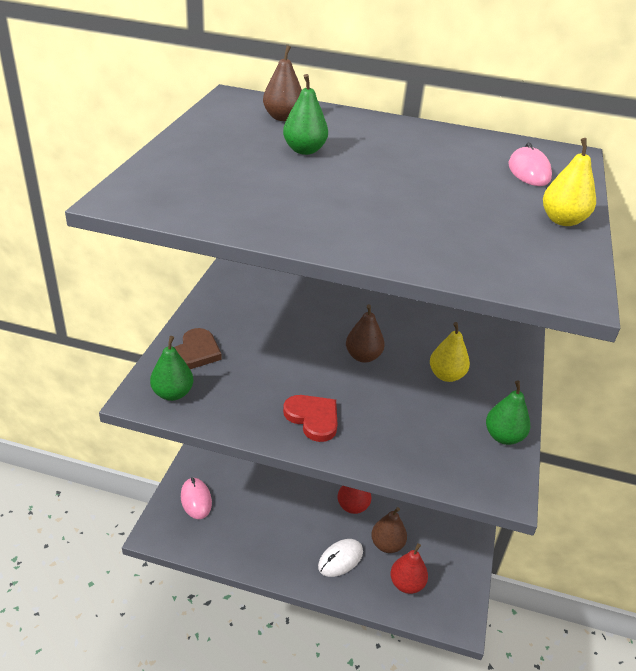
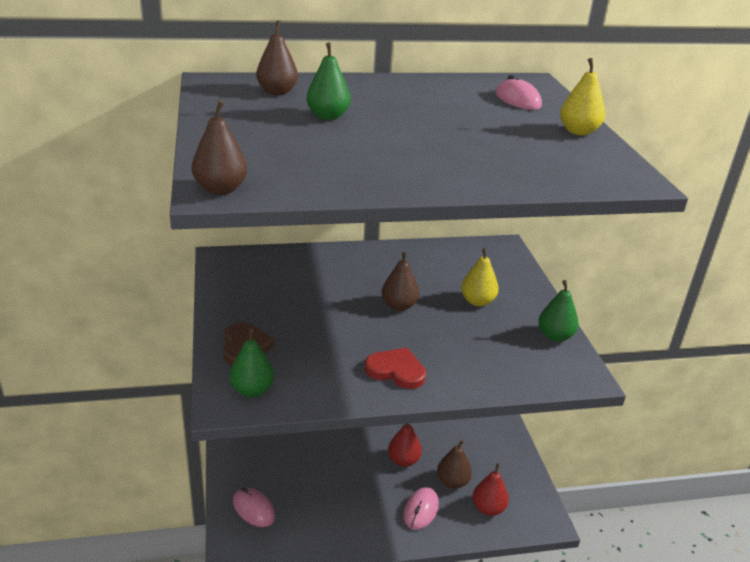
camera: 25 degrees left, 5 degrees down
white mouse [318,539,363,577] -> pink mouse [404,487,439,530]
none -> brown pear [192,100,247,195]

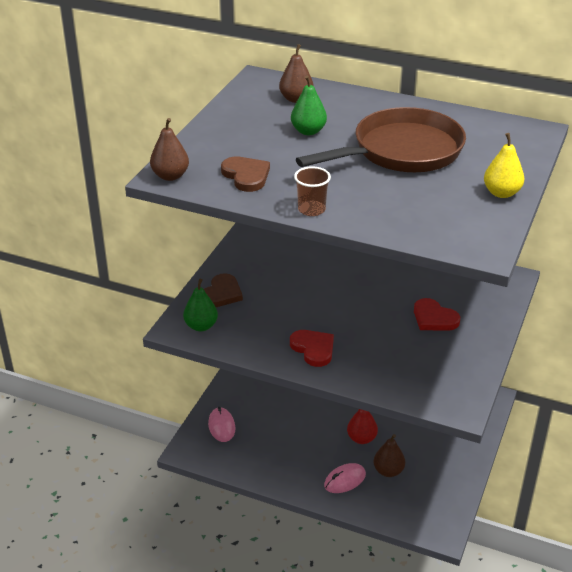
camera: 35 degrees right, 5 degrees up
brown pear [382,252,419,311] -> none
yellow pear [461,248,499,306] -> red heart [414,298,460,331]
red pear [472,463,509,516] -> none
pink mouse [496,75,542,110] -> none
green pear [538,280,579,342] -> none
none -> brown heart [221,157,270,192]
none -> brown cup [294,166,331,216]
none -> brown pan [296,107,466,172]

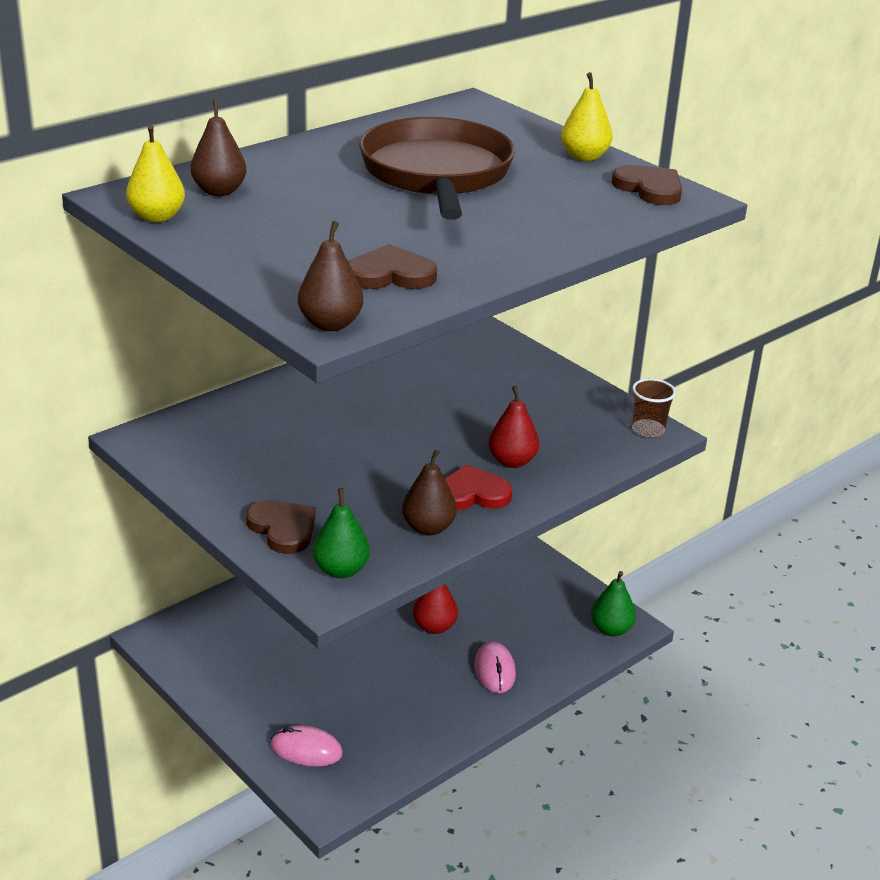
camera: 65 degrees left, 5 degrees down
green pear [291,76,327,135] -> green pear moved to [591,571,636,636]
brown cup [294,166,331,216] -> brown cup moved to [632,378,676,438]
brown pear [374,434,405,477] -> brown pear moved to [402,449,457,535]
red heart [414,298,460,331] -> none
none -> yellow pear [126,124,185,222]
none -> red pear [488,386,539,468]
none -> brown heart [612,165,682,205]

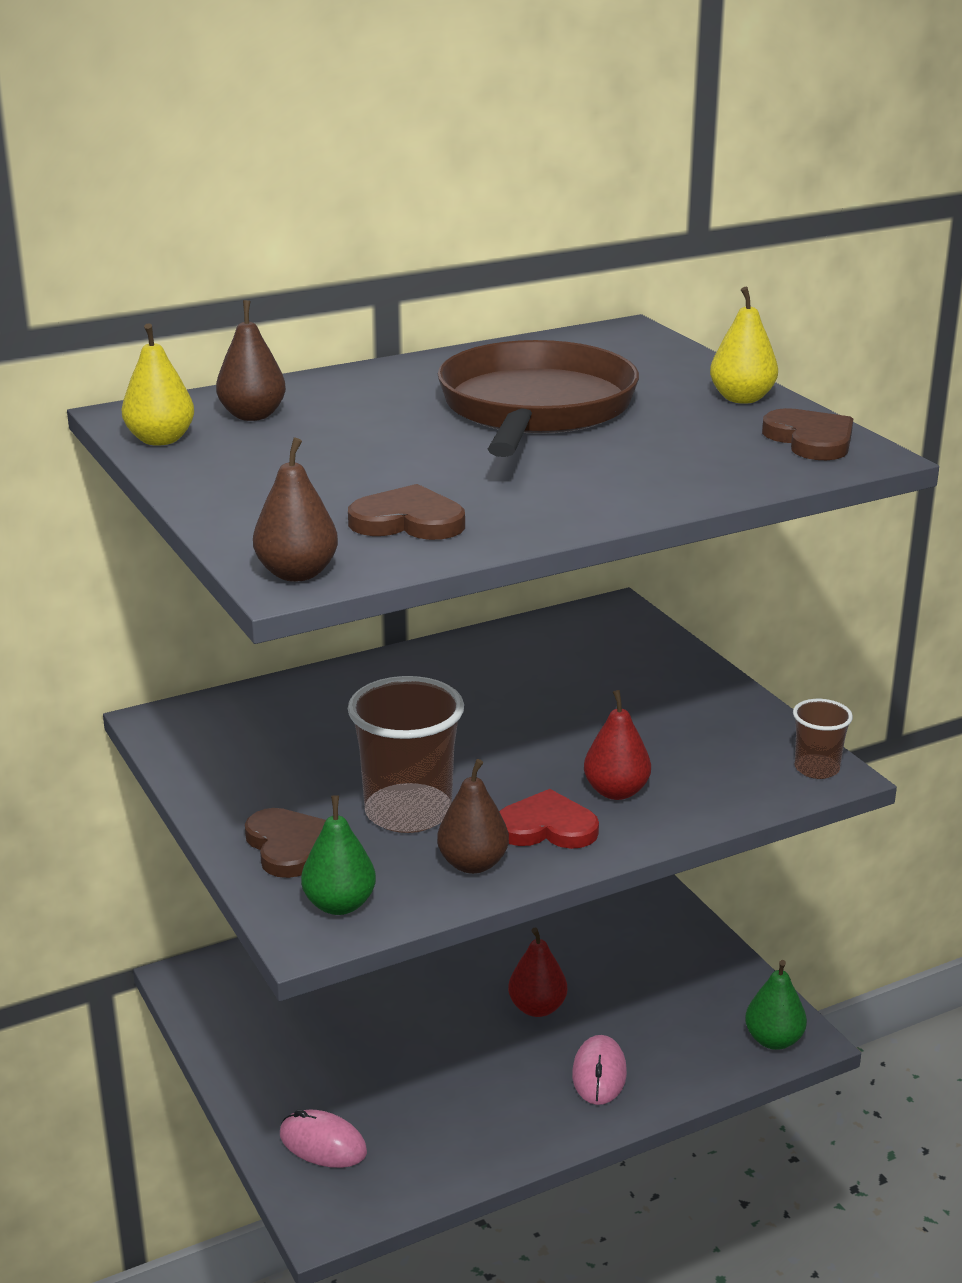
camera: 15 degrees right, 5 degrees down
none -> brown cup [348,676,464,833]

